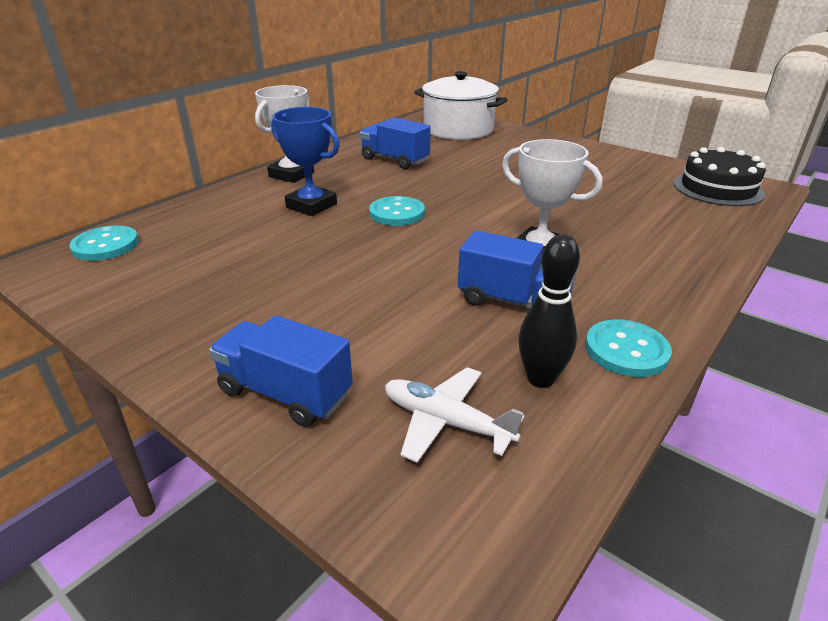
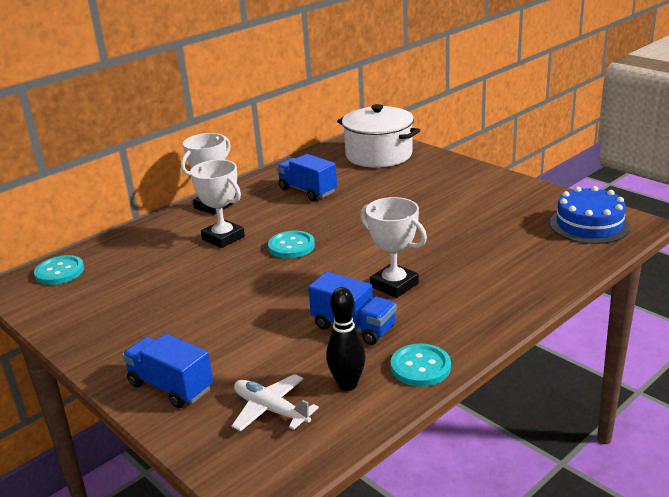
camera: 10 degrees right, 5 degrees down
blue trophy [271,107,340,216] -> white trophy [190,160,245,248]
black cake [673,147,766,206] -> blue cake [550,186,630,244]

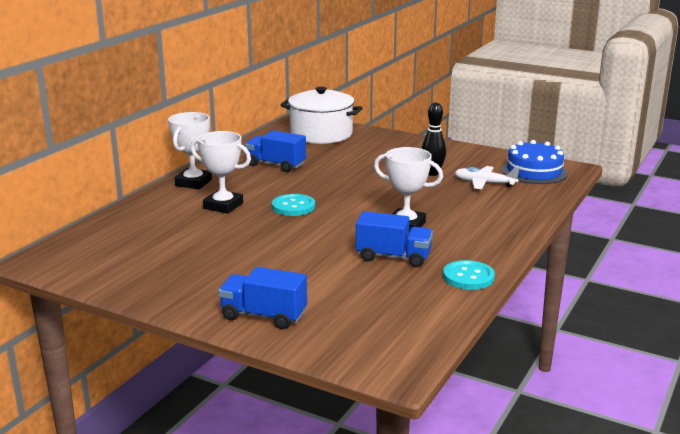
camera: 20 degrees left, 5 degrees down
turquoise button [34,255,84,285] -> none
white plane [232,374,319,431] -> white plane moved to [455,166,519,189]
black bowling pin [326,287,366,391] -> black bowling pin moved to [421,103,446,176]

